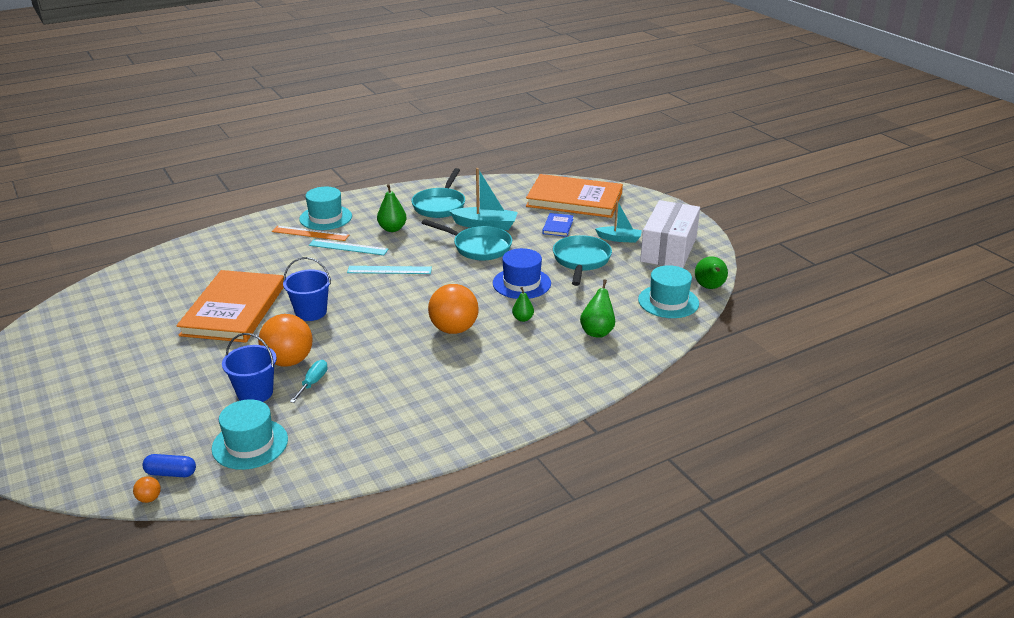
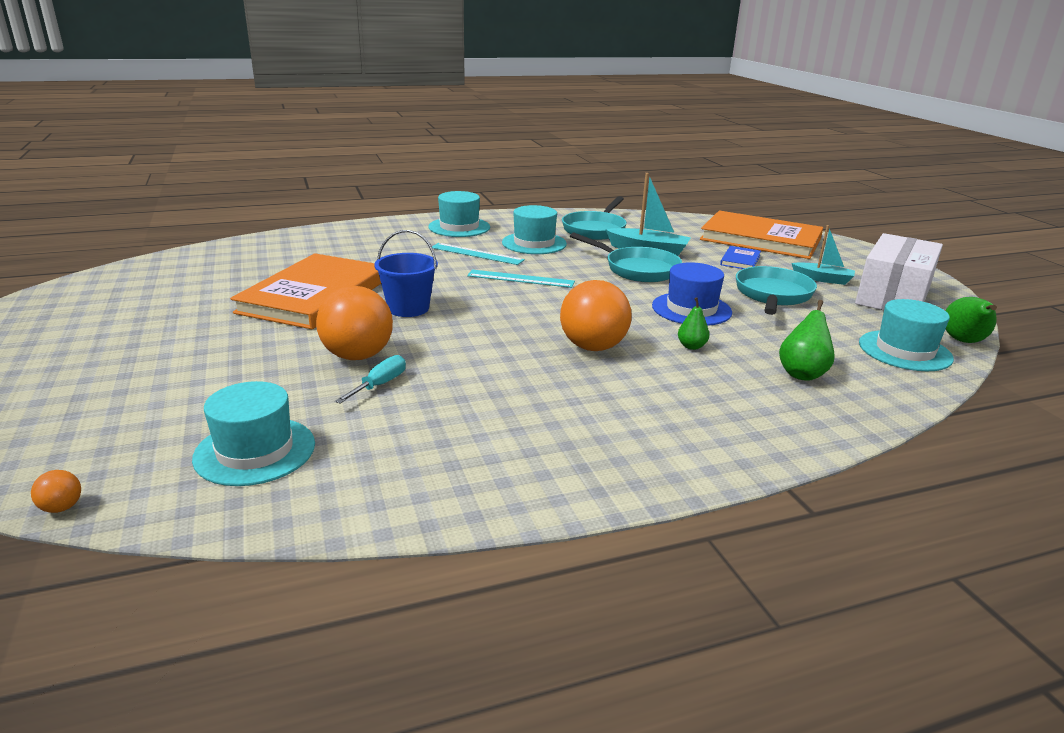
camera: 10 degrees right, 5 degrees down
blue capsule [143,454,196,477] -> none
blue bucket [222,333,277,402] -> none
orange ruler [272,226,349,241] -> none
green pear [377,184,407,232] -> turquoise hat [502,205,567,254]

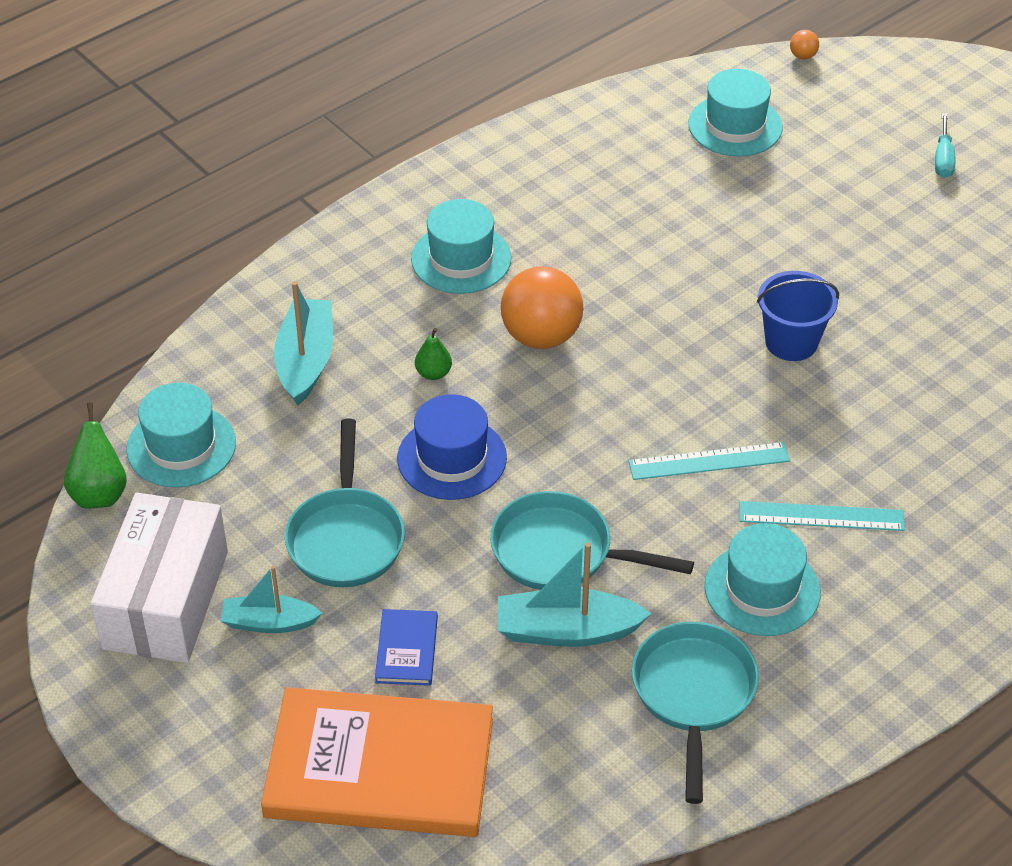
camera: 160 degrees right, 20 degrees up
orange book [230,253,381,329] -> none
orange ball [316,286,393,360] -> none
turquoise screwdriver [335,355,406,403] -> turquoise screwdriver moved to [935,113,955,178]
turquoise hat [428,191,490,237] -> turquoise hat moved to [411,199,512,294]
green pear [779,300,835,381] -> turquoise boat [274,281,333,406]

